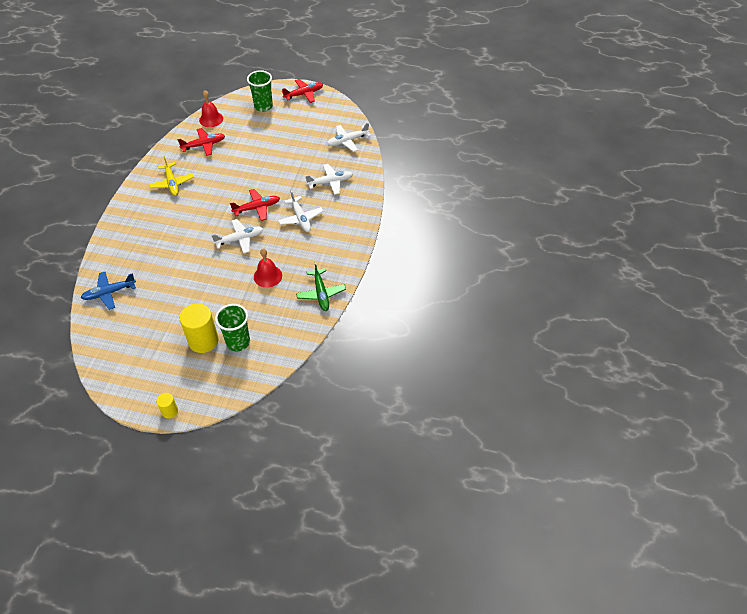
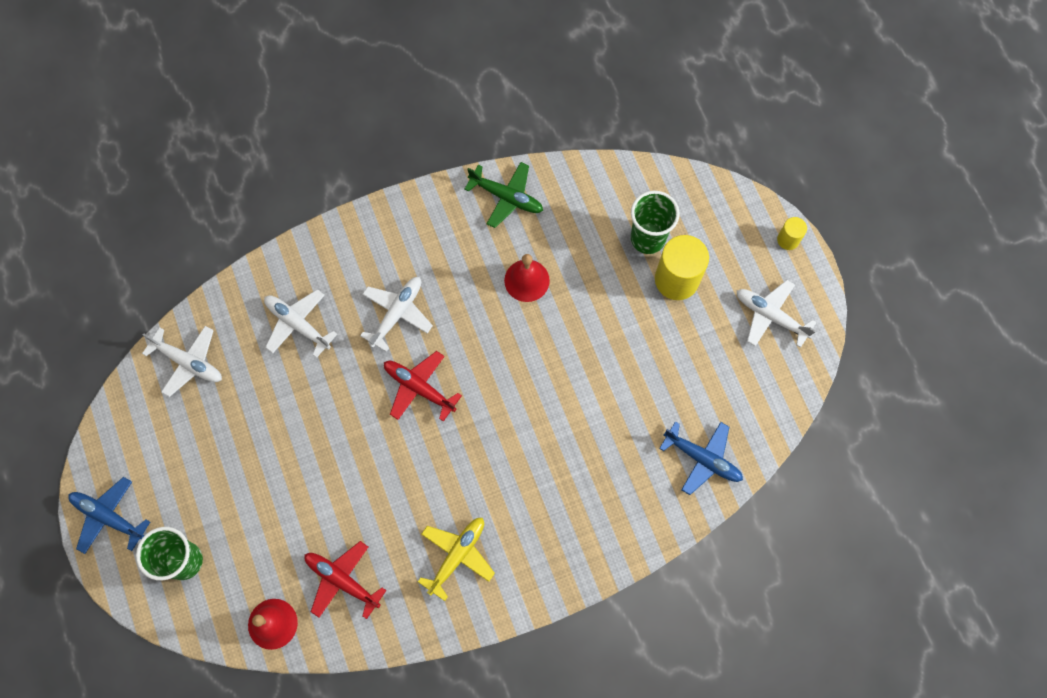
camera: 125 degrees left, 20 degrees up
white plane [211,219,264,254] -> white plane moved to [737,280,817,348]
red plane [282,79,323,103] -> blue plane [68,477,150,554]
green plane [296,262,346,311] -> green plane turned 75 degrees clockwise [464,162,543,228]

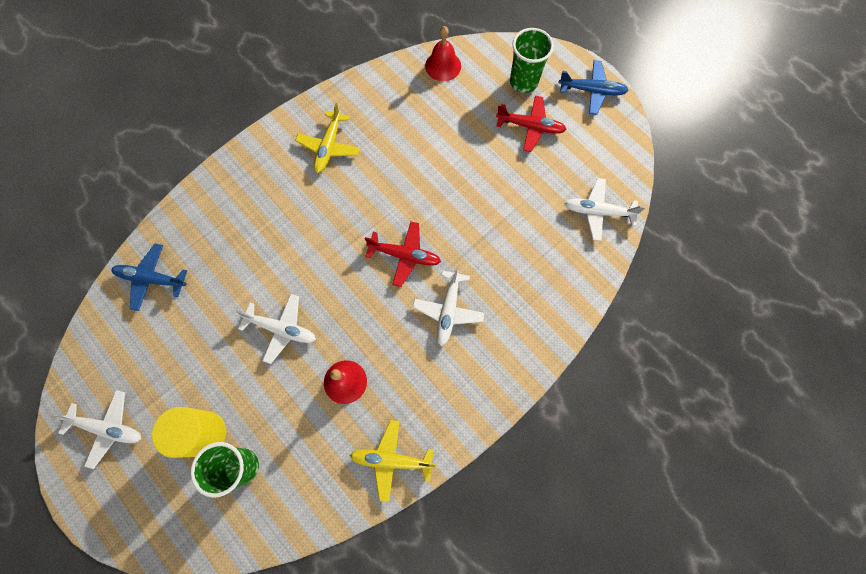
camera: 160 degrees right, 0 degrees up
white plane [264,289,337,358] -> white plane moved to [236,294,316,364]
red plane [305,541,387,619] -> red plane moved to [496,96,567,152]
green plane [464,162,543,228] -> yellow plane [350,420,435,502]
yellow cylinder [777,217,807,250] -> none

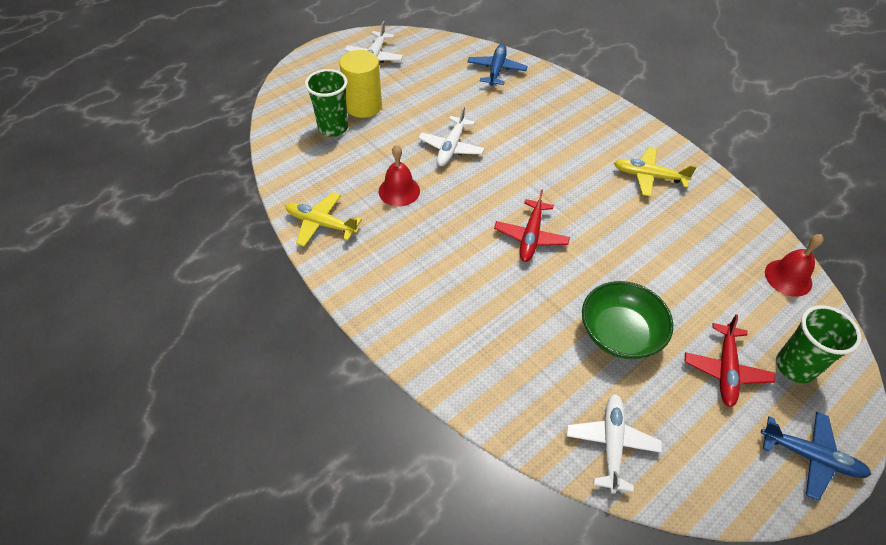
camera: 90 degrees right, 20 degrees down
yellow plane [350,420,435,502] -> yellow plane turned 75 degrees counterclockwise [285,192,362,247]
white plane [413,266,485,346] -> none
blue plane [559,60,629,115] -> blue plane turned 75 degrees counterclockwise [761,412,871,500]
none -> green bowl [582,281,674,359]

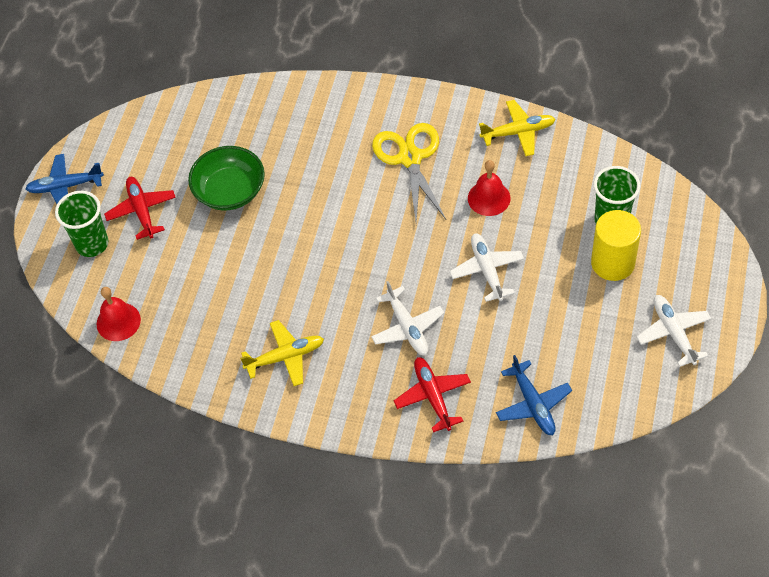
camera: 150 degrees right, 5 degrees up
red plane [494,189,570,262] -> red plane moved to [394,357,471,432]
white plane [567,394,662,493] -> white plane moved to [371,281,444,356]
none -> yellow scissors [372,123,446,222]

